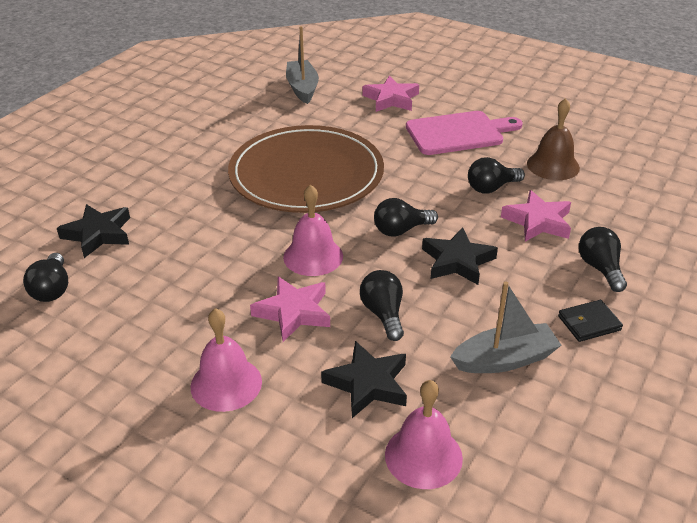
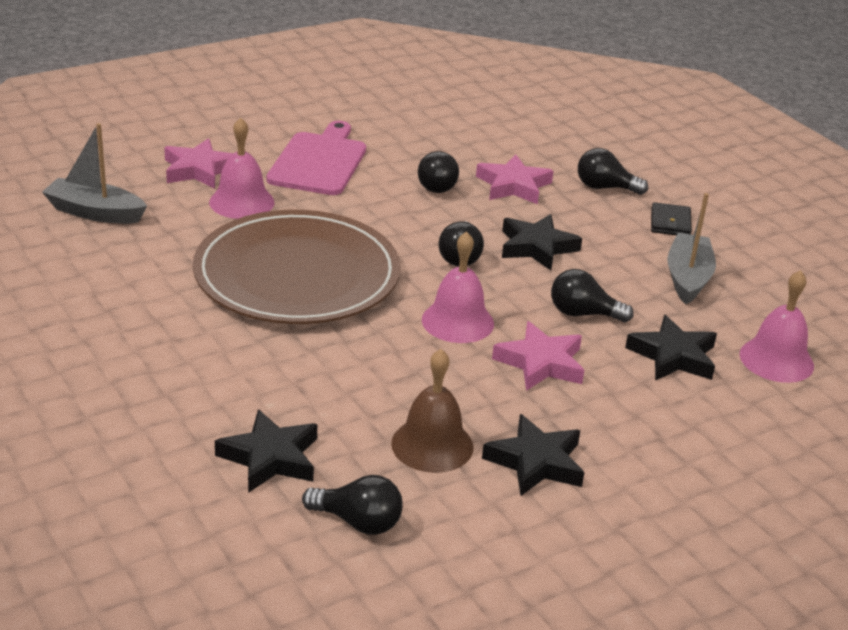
camera: 65 degrees left, 5 degrees down
pink bell [191,308,262,412] -> pink bell moved to [209,117,274,219]
brown bell [527,98,580,180] -> brown bell moved to [391,349,474,473]
none -> black star [482,414,585,496]

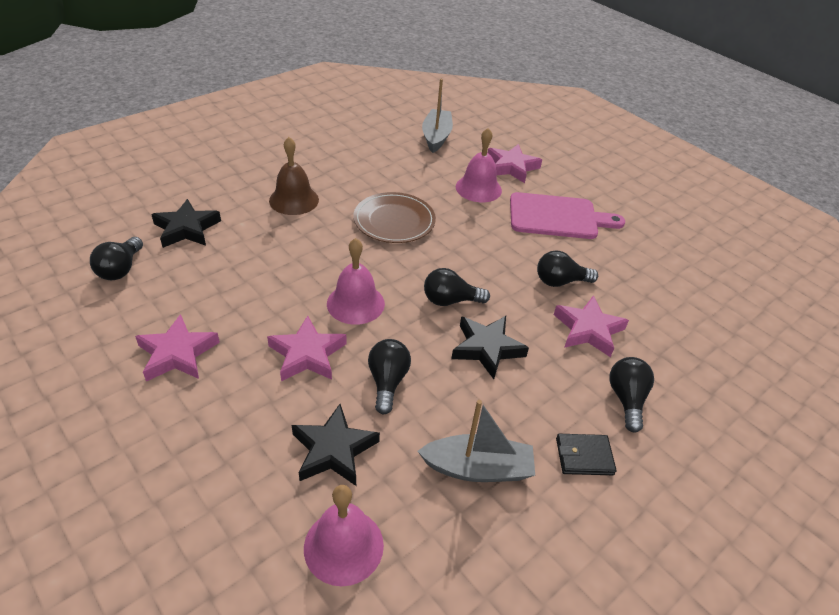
camera: 80 degrees right, 10 degrees up
brown plate [193,210,401,324] -> brown plate [353,192,436,243], size x0.56
brown bell [391,349,474,473] -> brown bell moved to [269,137,319,215]
black star [482,414,585,496] -> pink star [135,314,220,382]

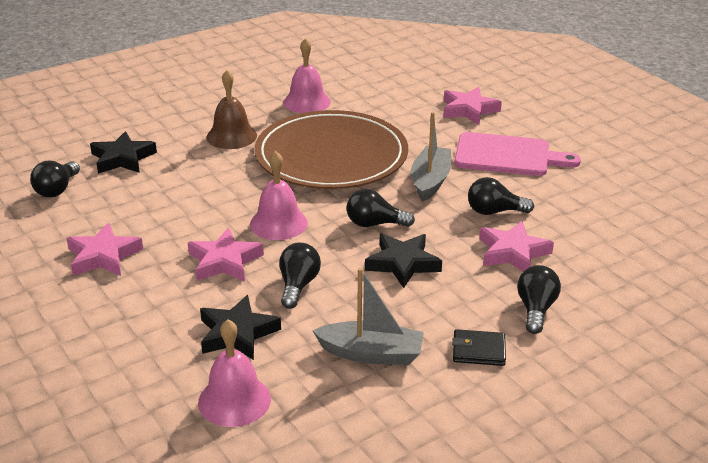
camera: 10 degrees right, 10 degrees down
brown plate [353,192,436,243] -> brown plate [254,110,408,189], size x1.80
grey boat [422,79,453,153] -> grey boat moved to [411,112,451,201]
pink bell [456,128,502,202] -> pink bell moved to [283,38,331,113]

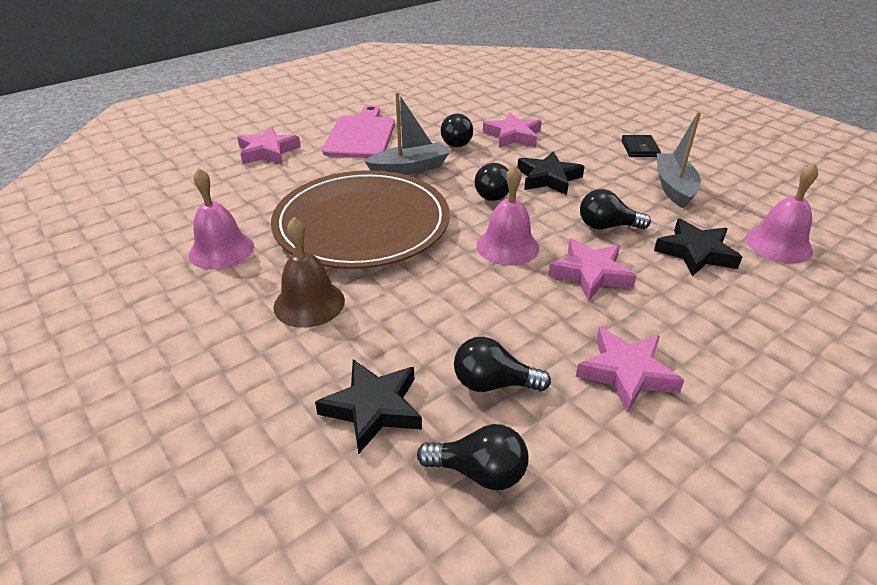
camera: 95 degrees left, 5 degrees up
grey boat [411,112,451,201] -> grey boat turned 150 degrees clockwise [364,92,449,175]
black light bulb [517,265,561,334] -> black light bulb moved to [454,337,551,392]

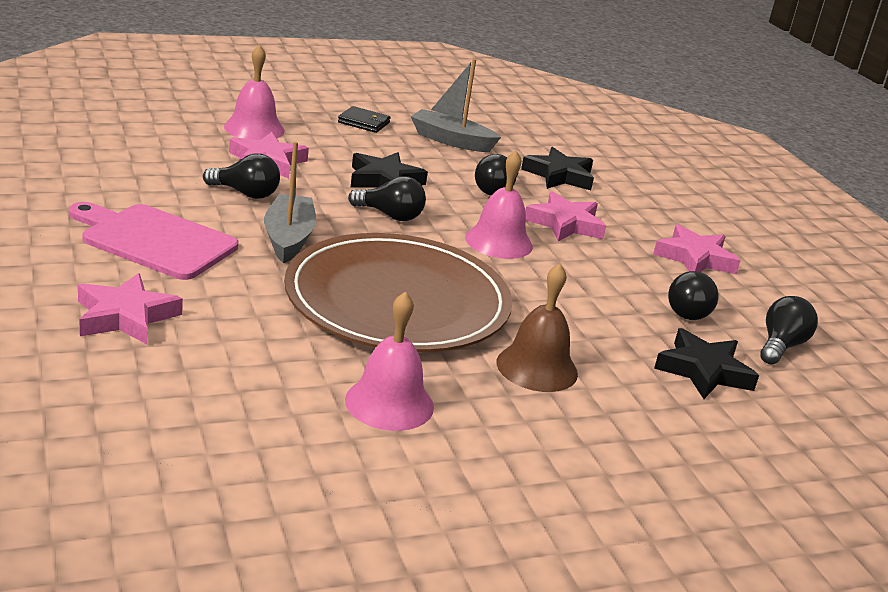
camera: 75 degrees left, 10 degrees down
pink bell [745,163,818,263] -> pink bell moved to [224,44,285,140]

